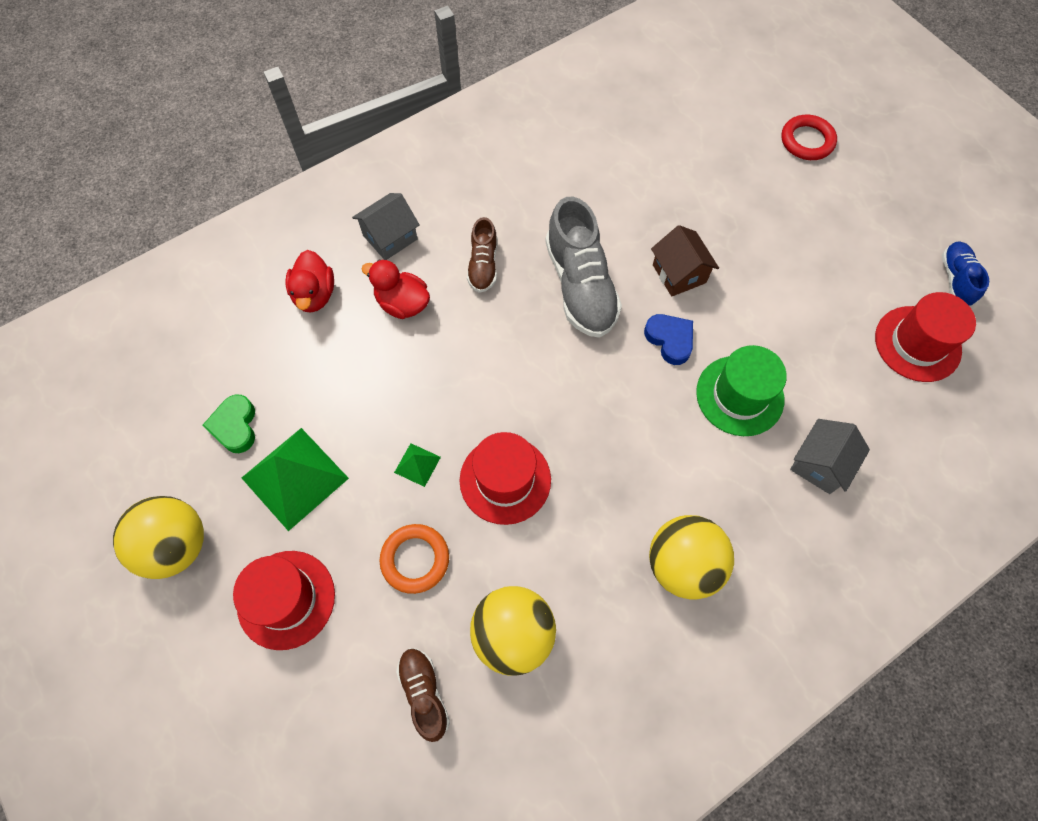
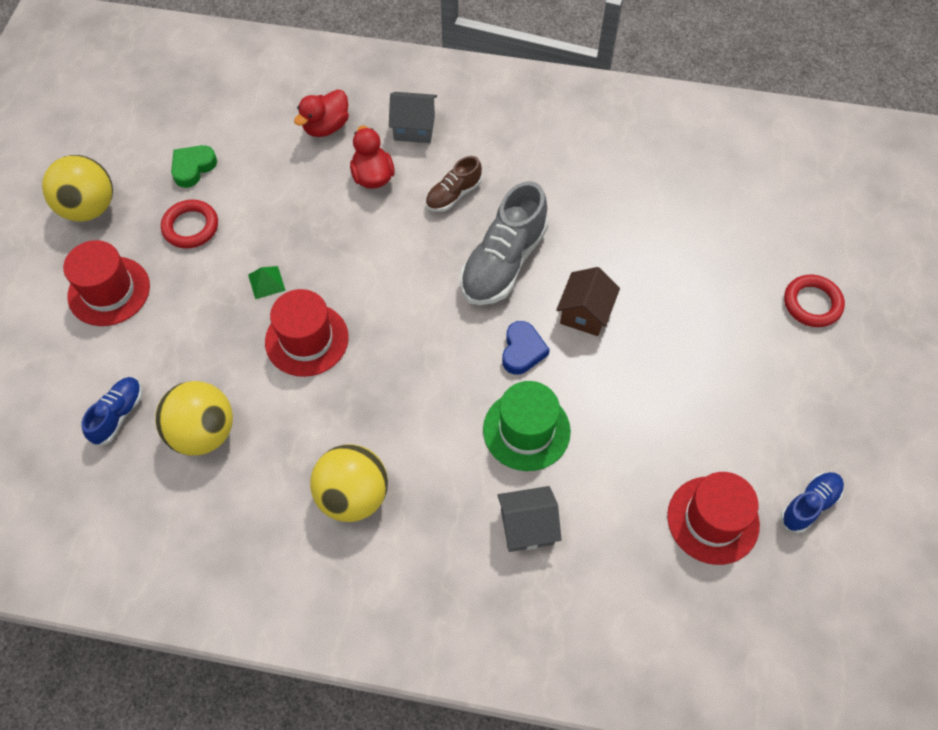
camera: 45 degrees right, 5 degrees down
green pyramid [242,428,349,531] -> red ring [161,200,218,248]
orange ring [380,524,449,594] -> none
brown shoe [396,648,450,742] -> blue shoe [82,377,142,446]

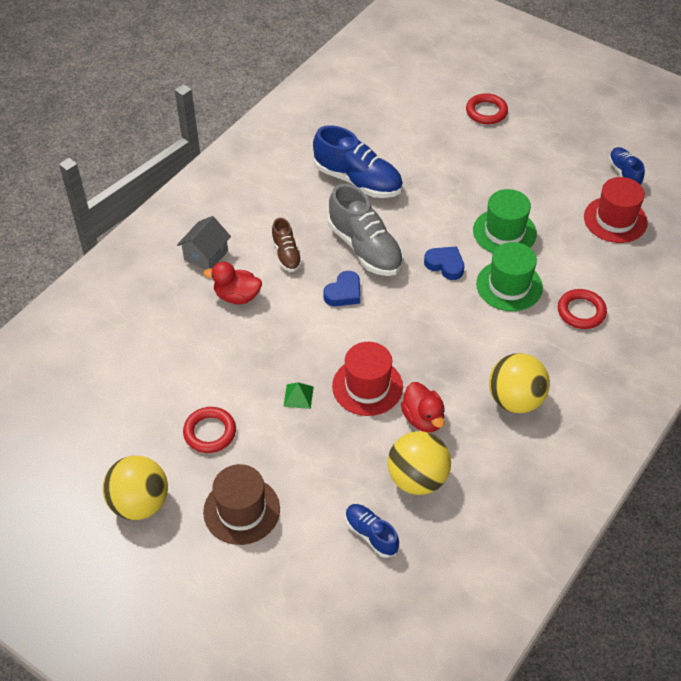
camera: 65 degrees left, 10 degrees down
red hat [63,240,150,326] -> brown hat [203,464,280,545]
green heart [171,145,217,188] -> none
red duck [294,89,349,137] -> red duck moved to [401,382,445,433]
grey house [497,486,562,552] -> red ring [558,289,607,329]
brown house [556,267,620,336] -> none
none -> blue shoe [313,125,403,198]
none -> blue heart [323,271,360,306]
none -> green hat [473,189,537,253]

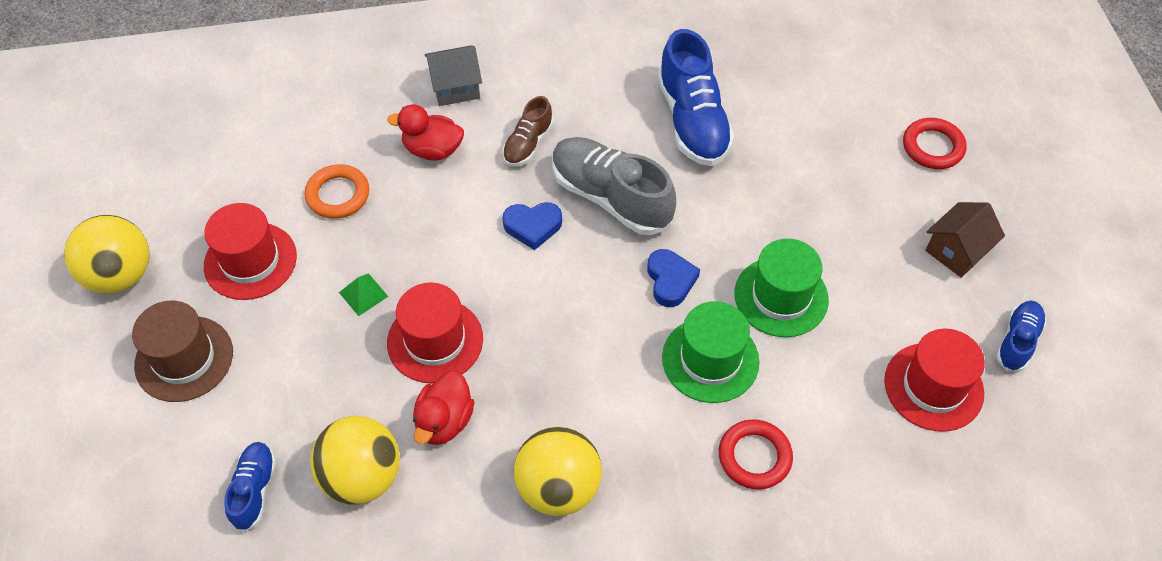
camera: 45 degrees right, 5 degrees up
red ring [183,407,236,453] -> red hat [204,203,297,300]
red duck [203,262,262,304] -> red duck turned 45 degrees counterclockwise [387,105,464,161]
grey shoe [328,184,404,276] -> grey shoe turned 120 degrees clockwise [552,137,676,235]
none -> orange ring [305,164,369,219]
none -> brown house [925,202,1005,278]

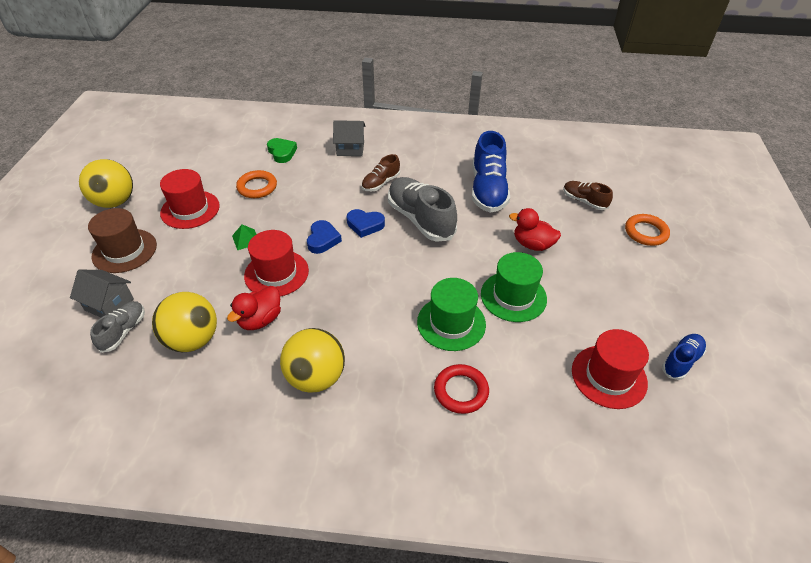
camera: 15 degrees right, 10 degrees down
blue shoe [224,442,276,532] -> grey shoe [90,301,145,353]
red duck [387,105,464,161] -> red duck moved to [509,208,561,251]
blue heart [647,249,700,307] -> blue heart moved to [307,220,342,254]
red ring [903,118,967,169] -> orange ring [625,214,670,246]
brown house [925,202,1005,278] -> none
none -> grey house [70,270,134,317]
none -> green heart [267,138,297,163]
none -> brown shoe [563,181,613,210]

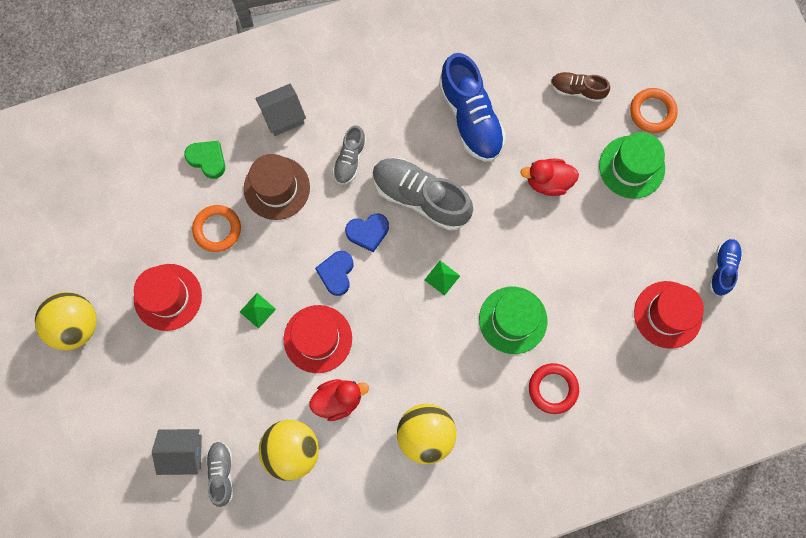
camera: 25 degrees left, 30 degrees up
brown hat [88,208,157,273] -> brown hat moved to [244,154,310,220]
red duck [227,286,281,330] -> red duck turned 120 degrees counterclockwise [310,379,369,421]
blue heart [307,220,342,254] -> blue heart turned 150 degrees counterclockwise [315,251,353,296]
brown shoe [361,154,400,191] -> grey shoe [333,125,366,185]
green hat [481,252,547,322] -> green hat moved to [599,132,665,199]
none -> green pyramid [425,261,460,296]

